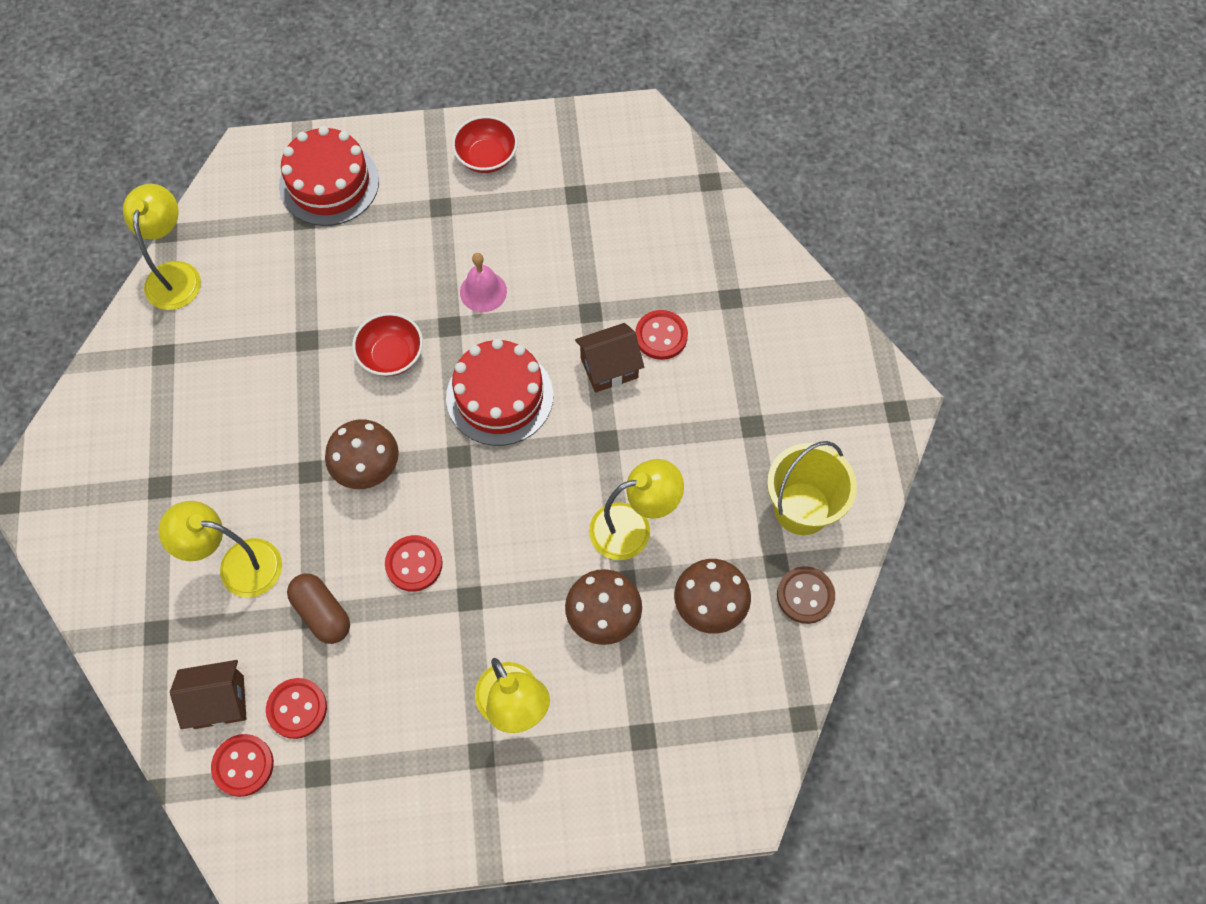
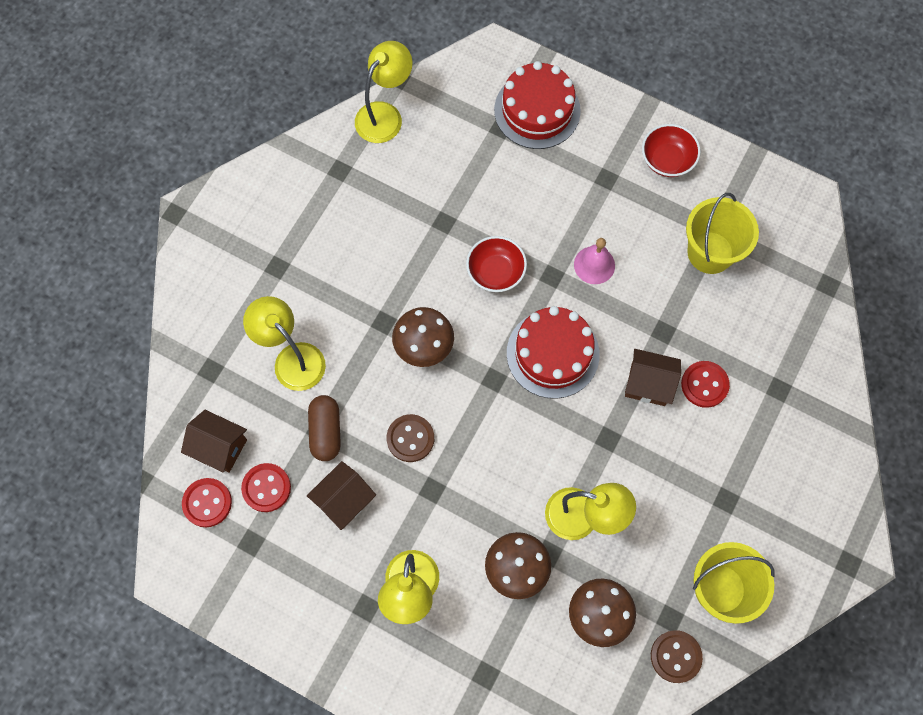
camera: 35 degrees right, 5 degrees up
red button [385,535,443,592] -> brown button [387,414,434,462]
none -> brown house [307,461,376,530]
none -> yellow bucket [686,193,759,274]

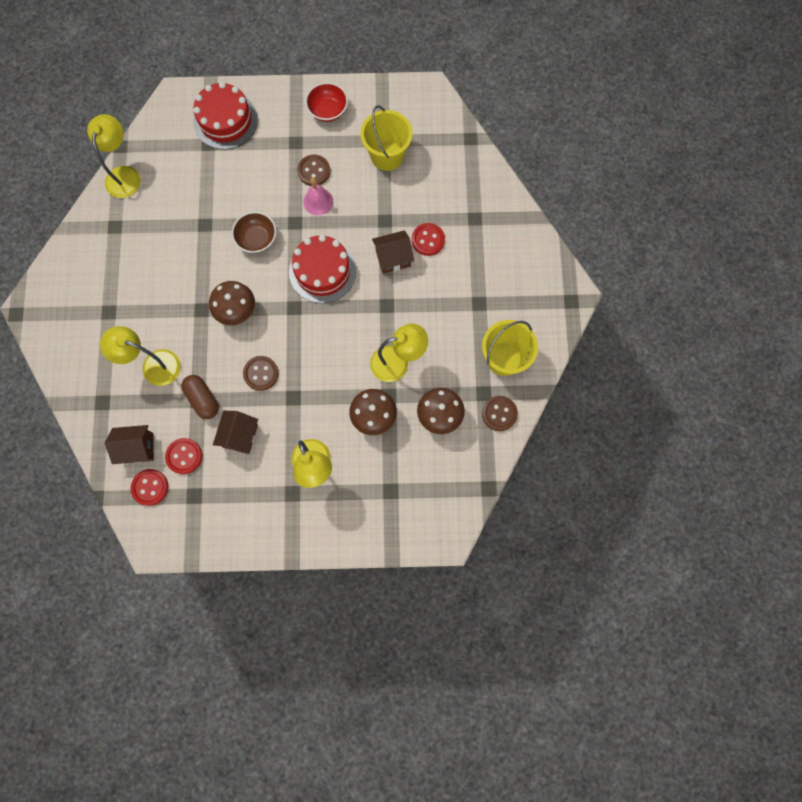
camera: 30 degrees left, 5 degrees up
red bowl [466,236,527,292] -> brown bowl [232,212,276,253]
none -> brown button [297,155,330,186]

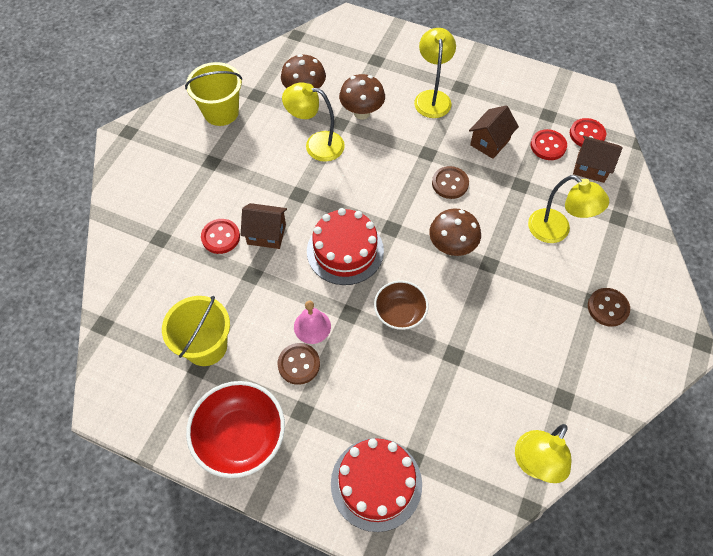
camera: 155 degrees left, 15 degrees down
brown capsule [181,375,219,419] -> none
red bowl [305,82,348,122] -> red bowl [186,381,285,478], size x1.62
brown button [482,396,518,431] -> brown button moved to [588,288,630,327]

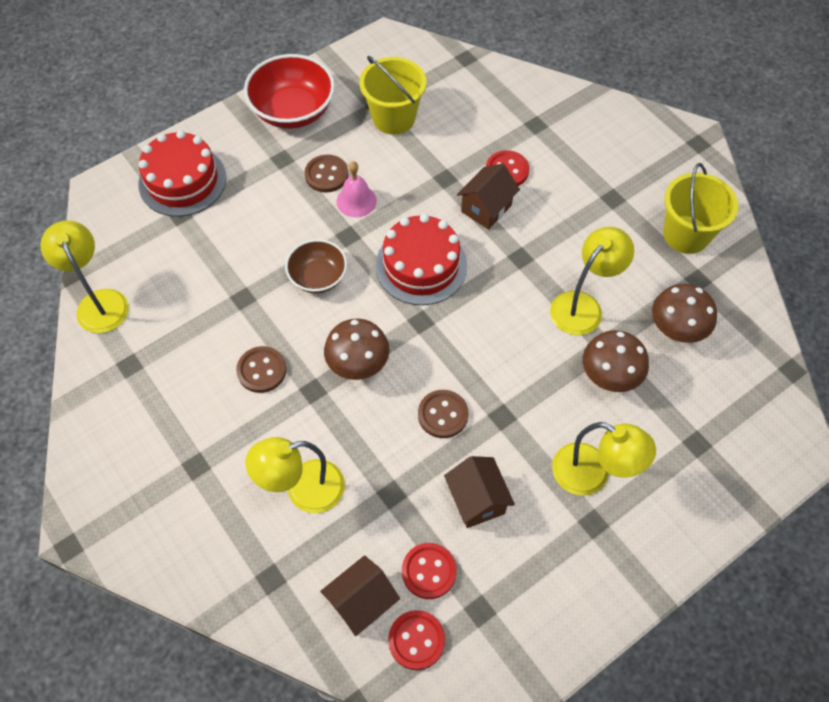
camera: 120 degrees right, 0 degrees up
brown button [588,288,630,327] -> brown button moved to [236,346,287,393]

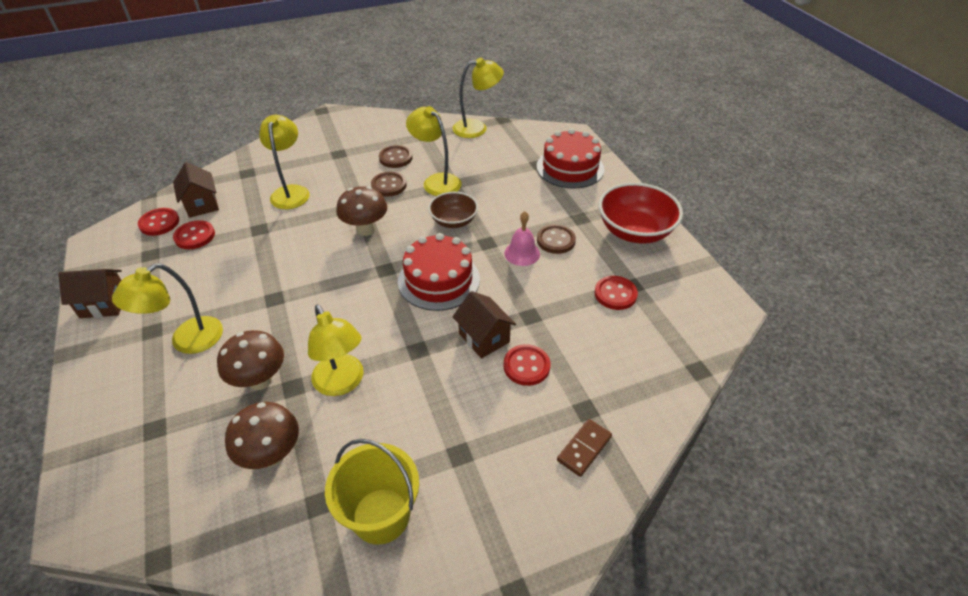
camera: 105 degrees right, 15 degrees down
yellow bucket [359,56,426,135] -> red button [595,276,638,310]
brown button [418,390,468,438] -> brown button moved to [379,145,413,168]
brown house [444,456,515,528] -> brown house moved to [58,269,122,318]
none -> yellow lamp [406,106,462,196]
none -> brown domino [557,419,612,477]

